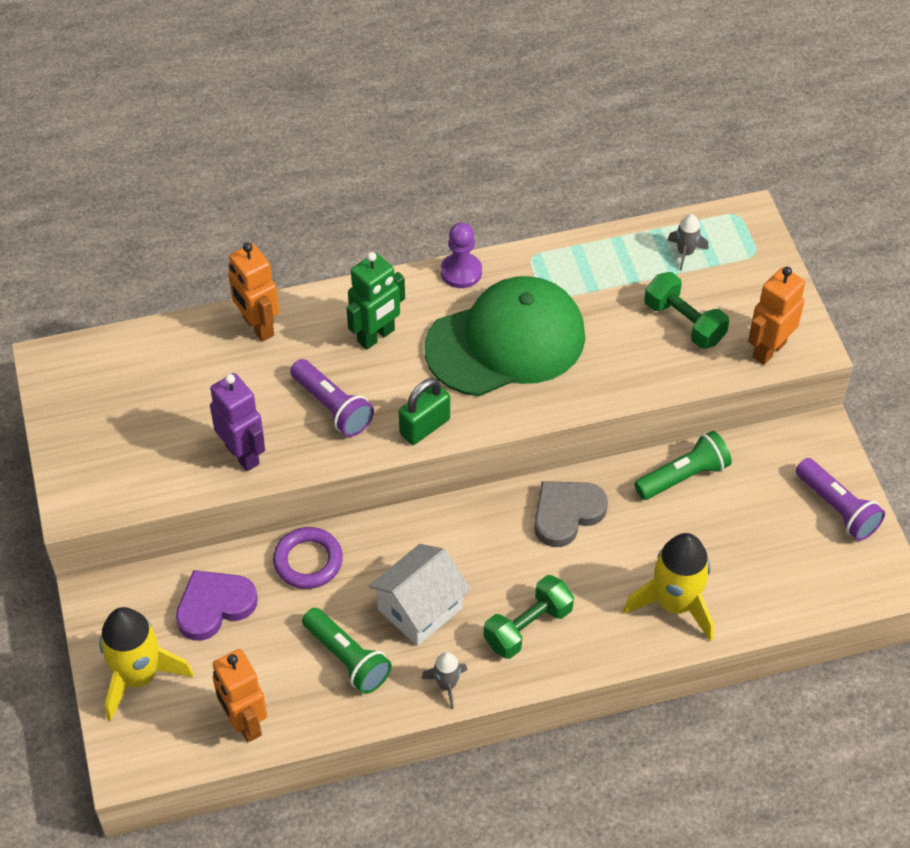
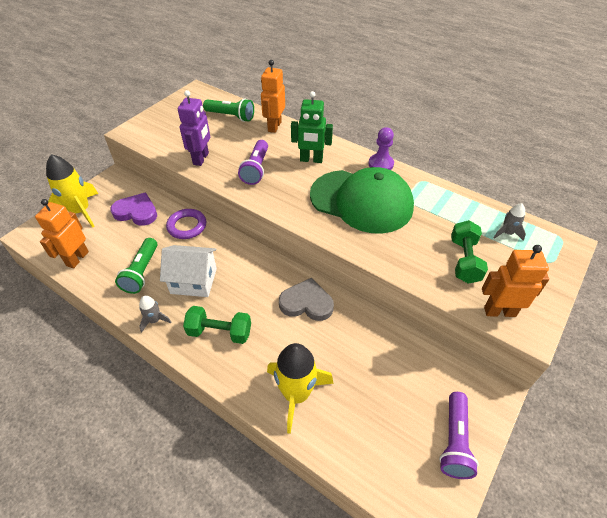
camera: 50 degrees right, 5 degrees down
green padlock [399,378,450,445] -> none
green flashlight [634,431,732,500] -> green flashlight moved to [203,98,254,122]

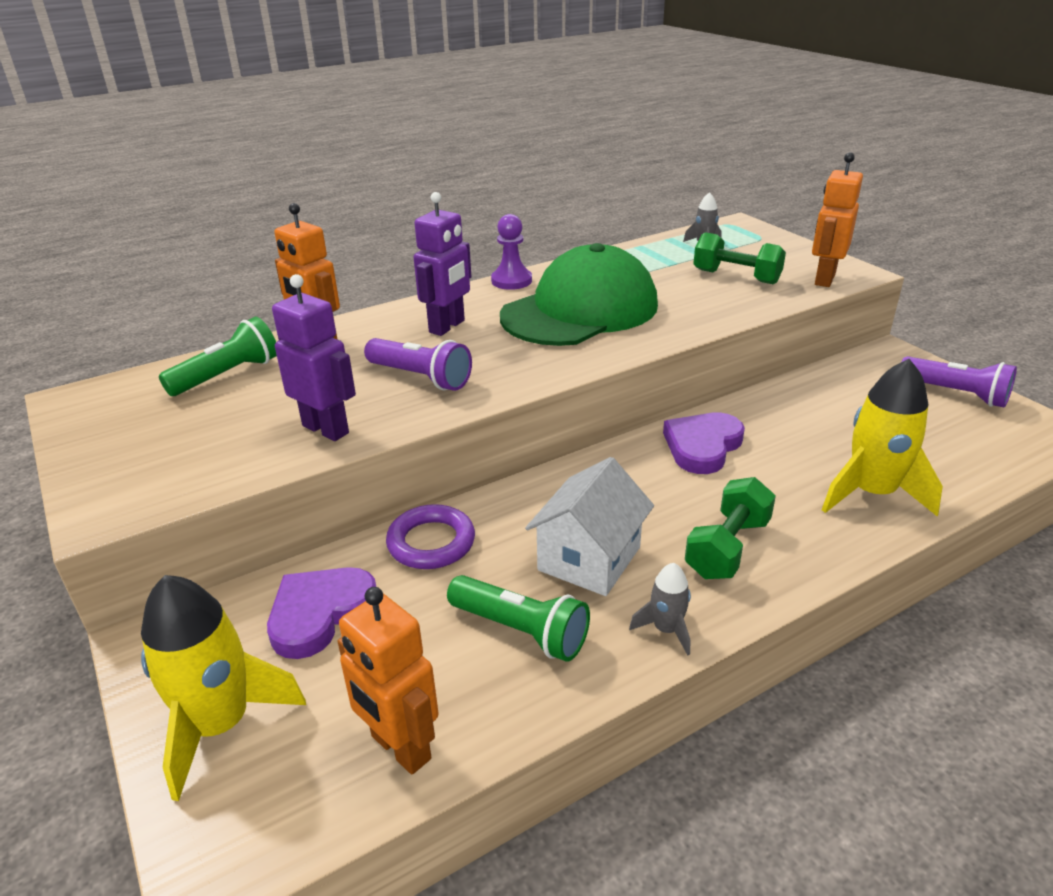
camera: 65 degrees left, 15 degrees down
grey heart [279,278,334,321] -> purple heart [663,413,745,474]
green robot [291,91,333,163] -> purple robot [414,192,472,336]

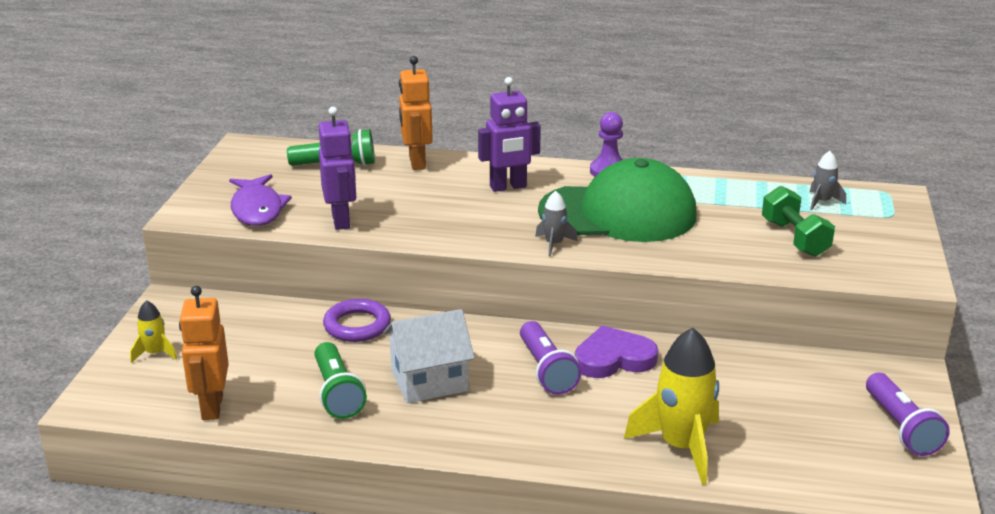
camera: 40 degrees right, 5 degrees down
yellow rocket [141,575,306,801] -> yellow rocket [130,300,177,363], size x0.49
purple heart [267,567,376,659] -> none
purple flashlight [364,338,472,391] -> purple flashlight moved to [520,321,582,395]
grey rocket [629,563,691,655] -> grey rocket moved to [535,191,578,257]
green dumbbell [685,477,776,579] -> none
orange robot [812,152,863,287] -> none
none -> purple fish [229,174,292,226]

